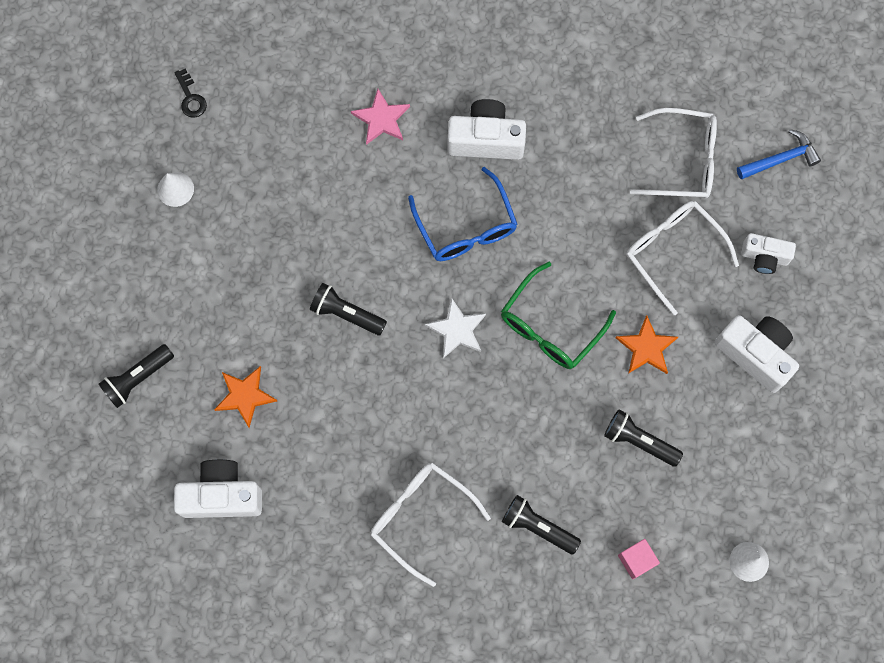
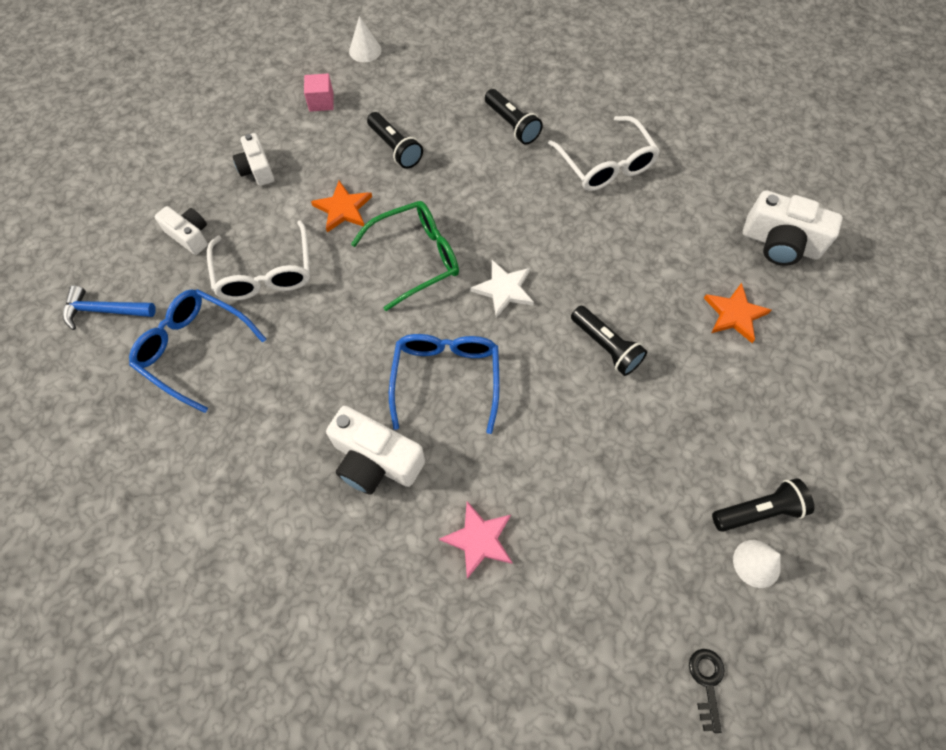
camera: 155 degrees left, 10 degrees down
black flashlight [99,344,174,408] -> black flashlight moved to [712,478,814,532]
pink cube [618,539,660,579] -> pink cube moved to [304,74,333,112]
white glasses [630,108,717,198] -> blue glasses [129,289,266,413]
white camera [715,315,799,393] -> white camera [233,133,274,186], size x0.62

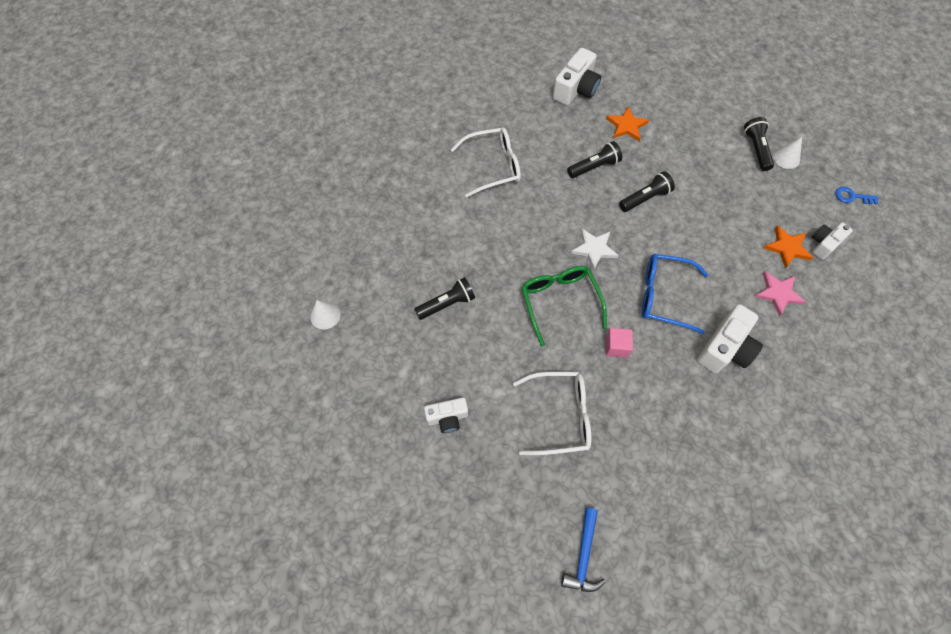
camera: 80 degrees left, 0 degrees up
blue glasses [129,289,266,413] -> none
white camera [154,206,208,255] -> white camera moved to [812,222,853,260]
pink cube [304,74,333,112] -> pink cube moved to [606,328,633,358]
orange star [311,181,372,232] -> orange star moved to [764,226,813,268]
black flashlight [485,89,543,145] -> black flashlight moved to [567,141,622,178]
black key [689,649,724,733] -> blue key [836,187,878,204]

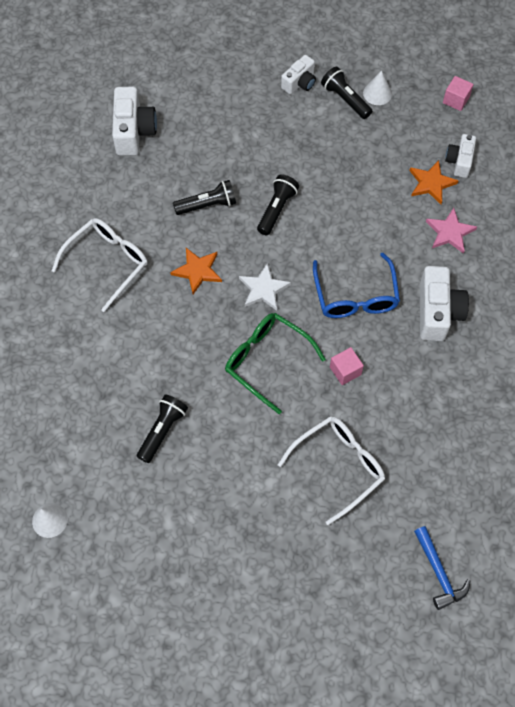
camera: 35 degrees left, 0 degrees up
white camera [424,398,468,433] -> white camera moved to [281,55,316,94]
black flashlight [567,141,622,178] -> black flashlight turned 45 degrees clockwise [173,180,236,215]
orange star [606,106,649,141] -> orange star moved to [170,248,222,294]
blue glasses [642,254,708,334] -> blue glasses turned 75 degrees counterclockwise [313,253,400,318]
blue key [836,187,878,204] -> pink cube [443,76,474,111]

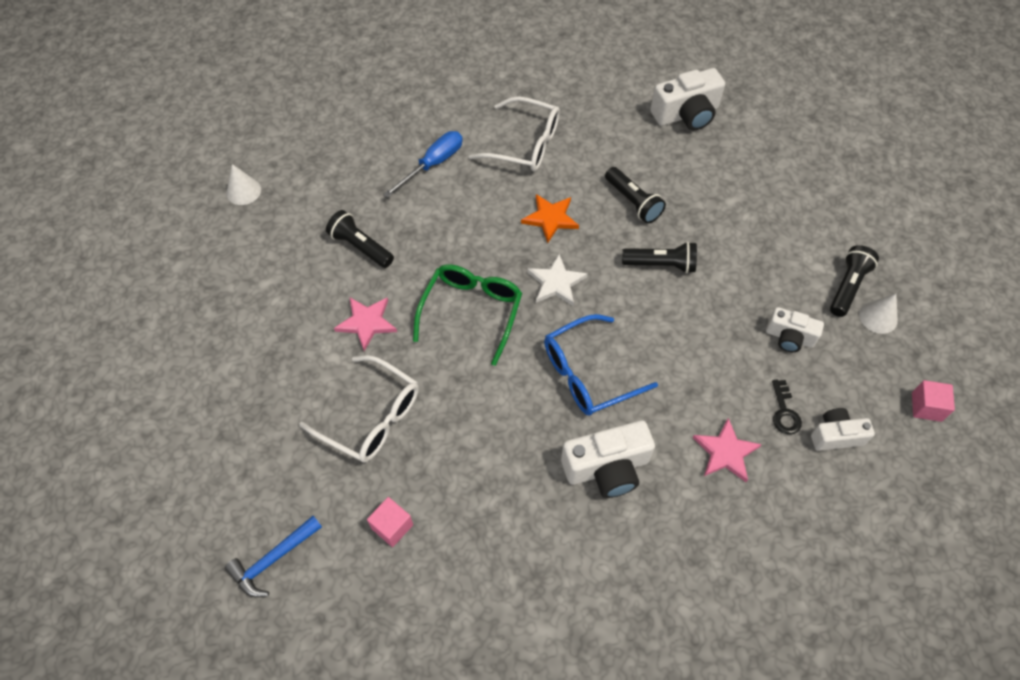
camera: 70 degrees right, 5 degrees down
black flashlight [137,394,188,463] -> black flashlight turned 150 degrees counterclockwise [326,210,394,268]
white camera [281,55,316,94] -> white camera moved to [766,307,824,352]
pink cube [330,347,364,385] -> pink cube moved to [367,497,413,547]
orange star [409,160,458,204] -> black key [772,380,802,435]
none -> pink star [334,298,397,351]
none -> blue screwdriver [383,131,463,198]

